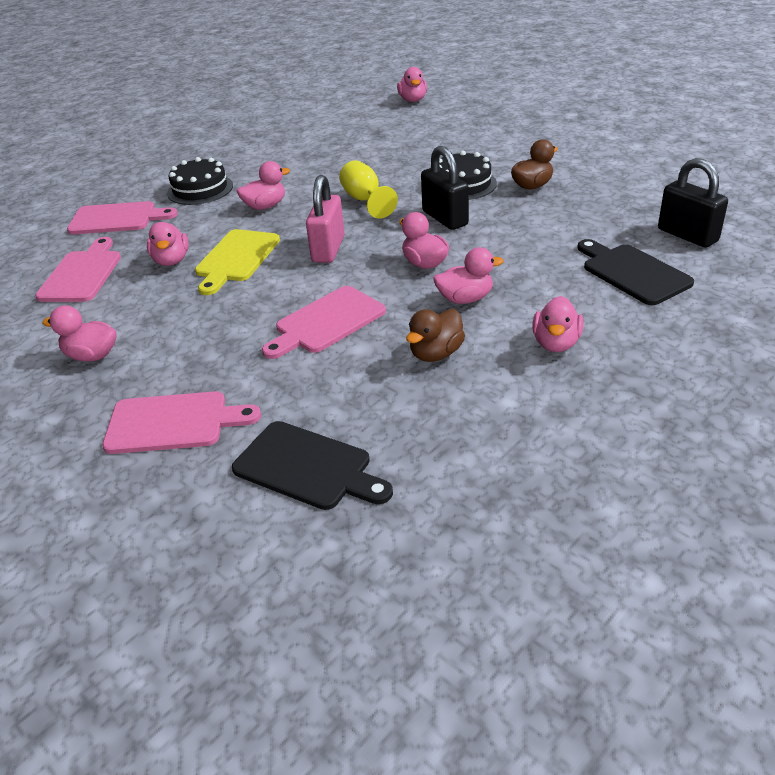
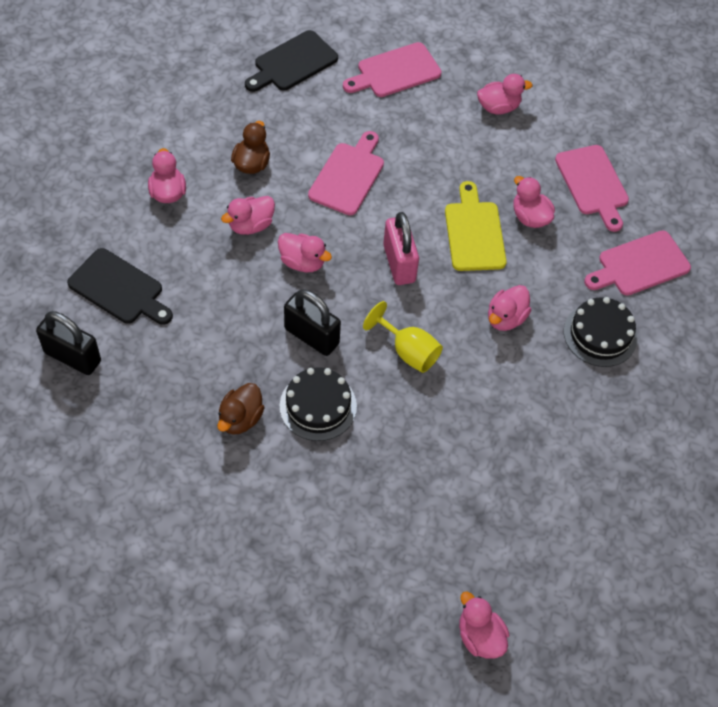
camera: 150 degrees right, 20 degrees up
black cutting board [232,421,393,510] -> black cutting board turned 45 degrees counterclockwise [245,30,338,92]

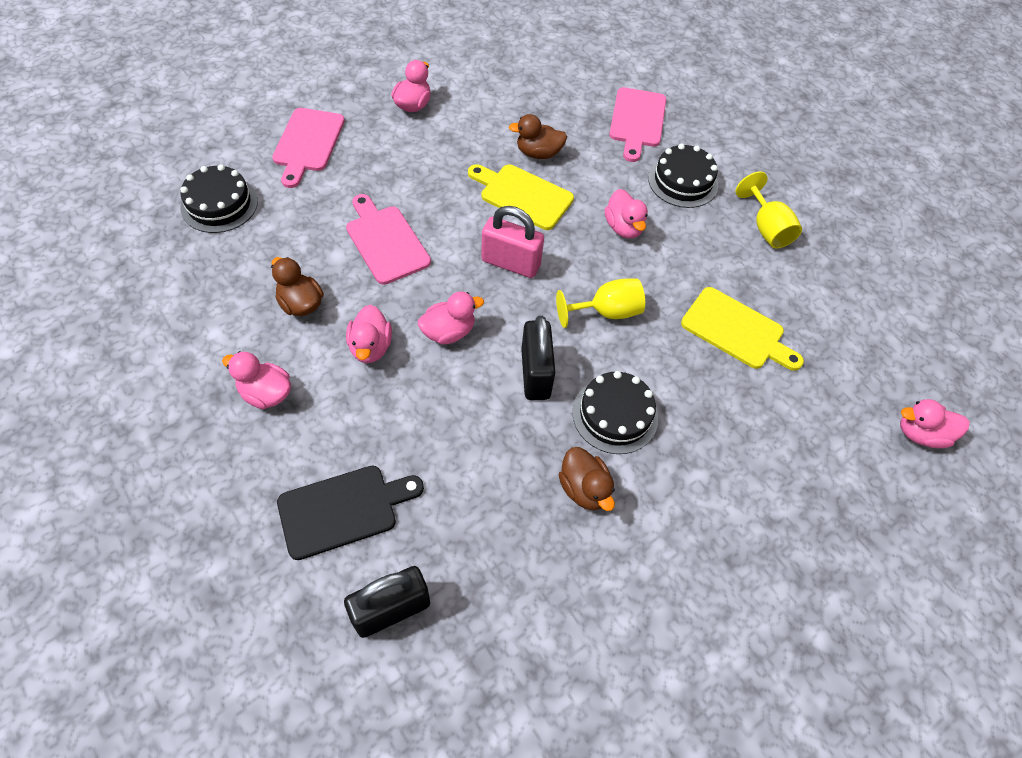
camera: 55 degrees left, 0 degrees up
black cutting board [245,30,338,92] -> black cake [180,164,258,233]
black padlock [284,289,341,356] -> black padlock turned 75 degrees counterclockwise [521,316,555,400]
pink duck [513,176,555,228] -> brown duck [509,114,567,159]
pink cutting board [555,145,629,232] -> none
none -> yellow cutting board [681,287,804,371]
none -> yellow goblet [735,172,802,249]

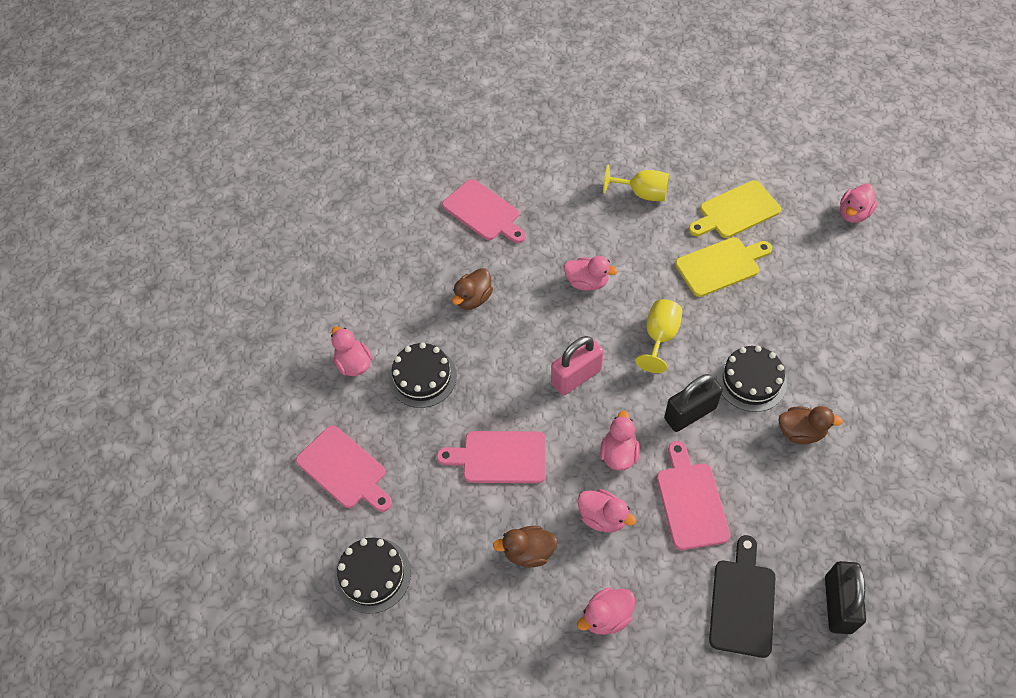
camera: 50 degrees left, 0 degrees up
yellow cutting board [468,164,574,230] -> yellow cutting board moved to [689,180,781,238]
black padlock [521,316,555,400] -> black padlock turned 60 degrees counterclockwise [664,374,723,432]
black cake [648,144,718,208] -> black cake moved to [389,342,457,408]
none -> pink cutting board [657,441,730,550]

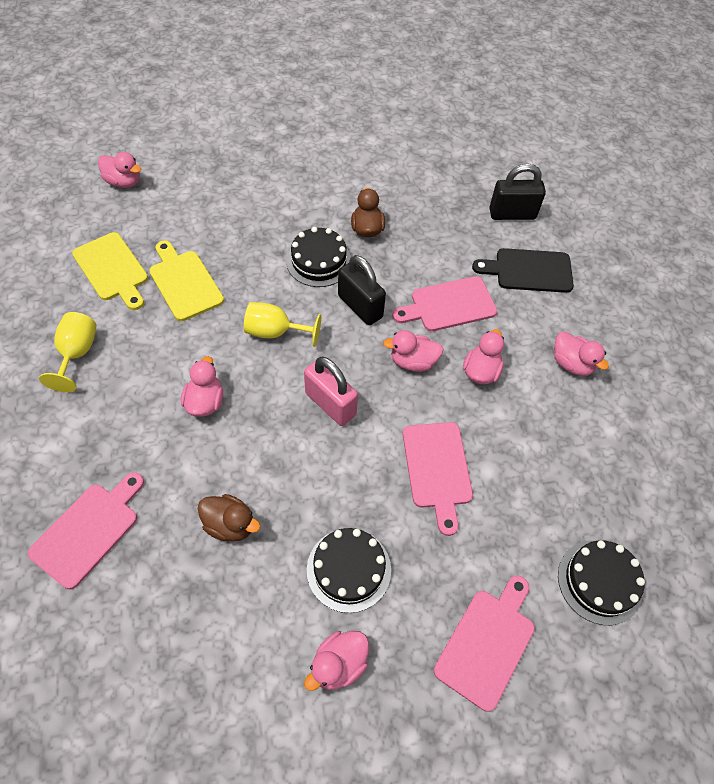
camera: 105 degrees left, 0 degrees up
brown duck [493,526,558,568] -> none

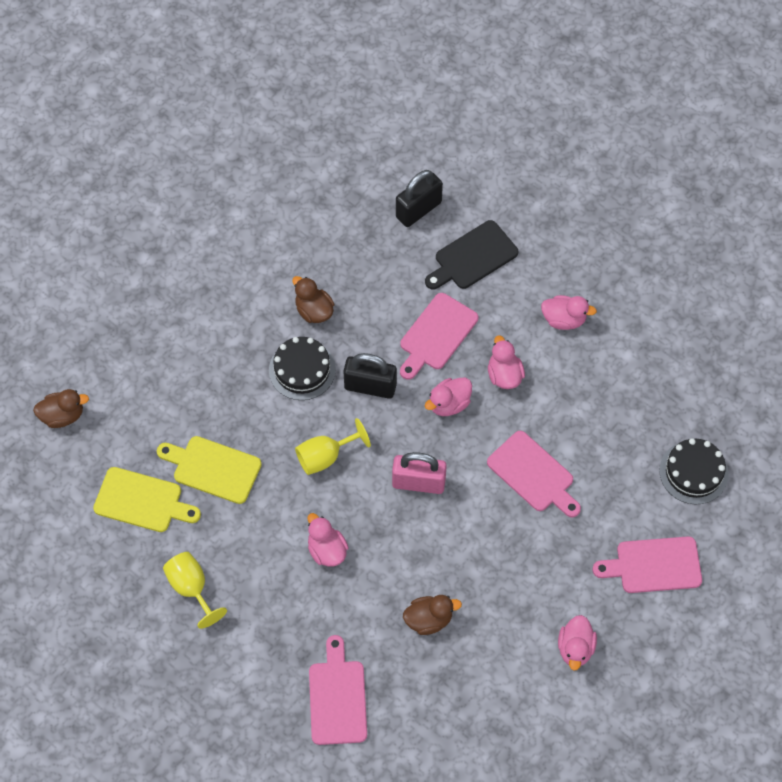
camera: 35 degrees left, 5 degrees up
pink duck [98,152,141,188] -> brown duck [33,389,89,428]
black cake [307,528,391,613] -> none
pink cutting board [434,576,535,712] -> pink cutting board turned 90 degrees counterclockwise [593,536,702,593]

